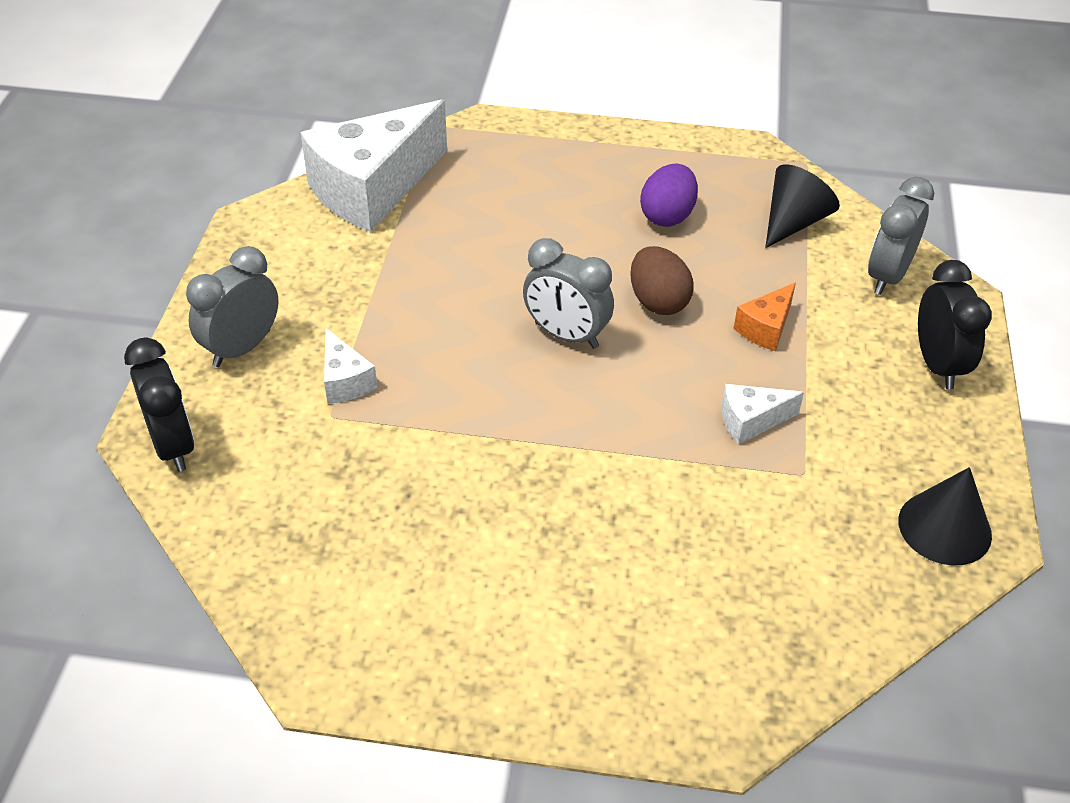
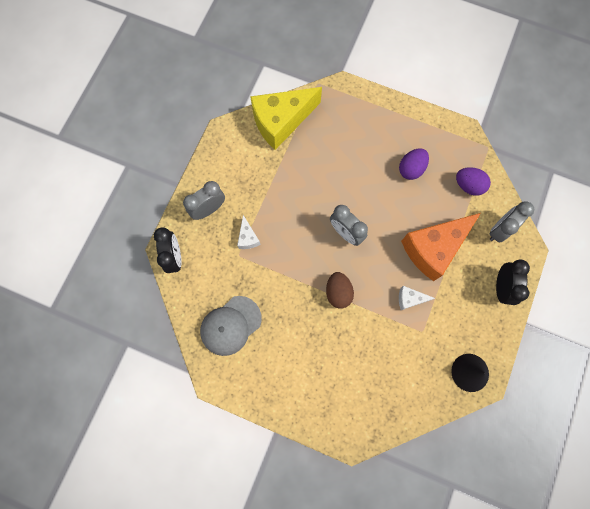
camera: 15 degrees right, 30 degrees up
white cheese [301,100,447,232] -> yellow cheese [250,87,322,150]
brown egg [630,246,694,315] -> brown egg moved to [326,272,354,308]
orange cheese [734,283,796,351] -> orange cheese [401,213,481,281], size x2.29
black cone [765,164,840,248] -> purple egg [456,167,491,196]
none -> grey cap [200,296,262,356]

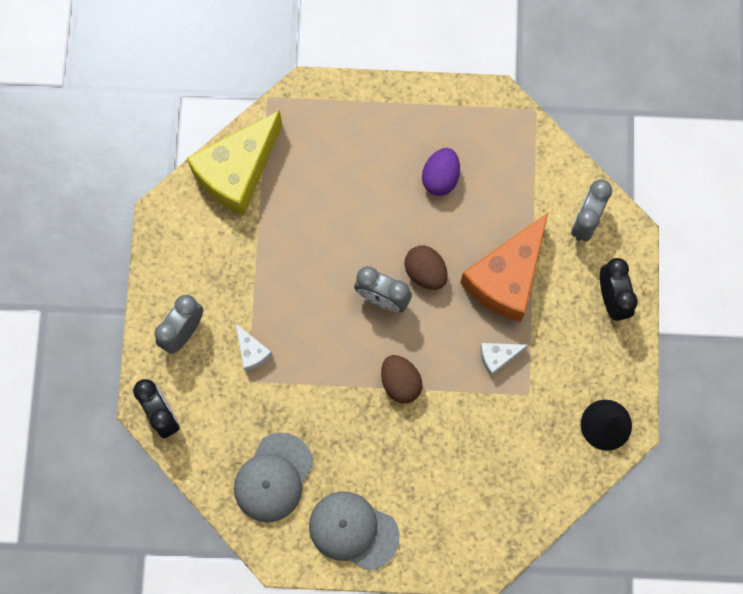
camera: 20 degrees left, 0 degrees up
purple egg [456,167,491,196] -> none
none -> grey cap [309,491,399,570]
none -> brown egg [405,246,448,290]

